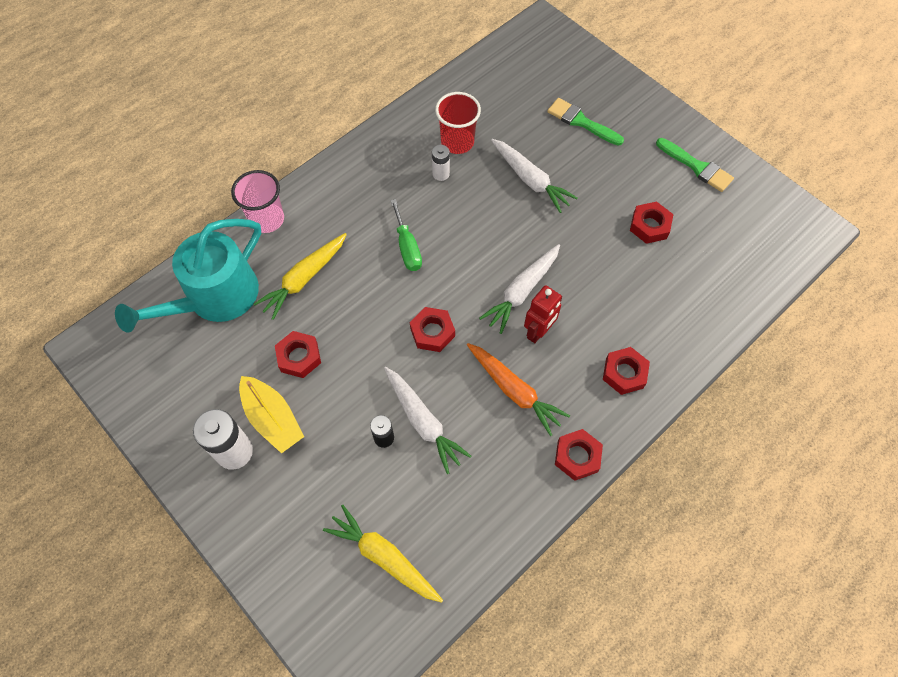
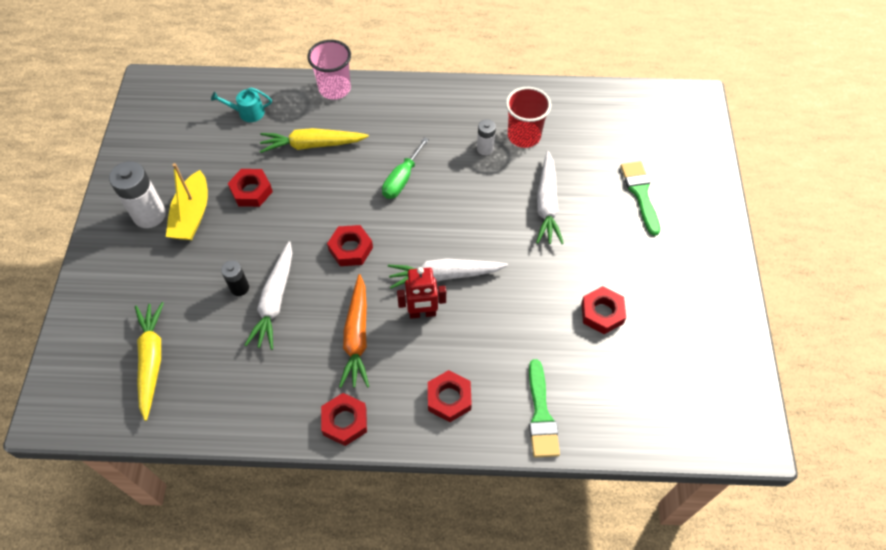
camera: 45 degrees right, 5 degrees down
turquoise watering can [115,219,261,333] -> turquoise watering can [211,88,272,122], size x0.40
green brush [656,138,734,192] -> green brush moved to [529,359,560,458]

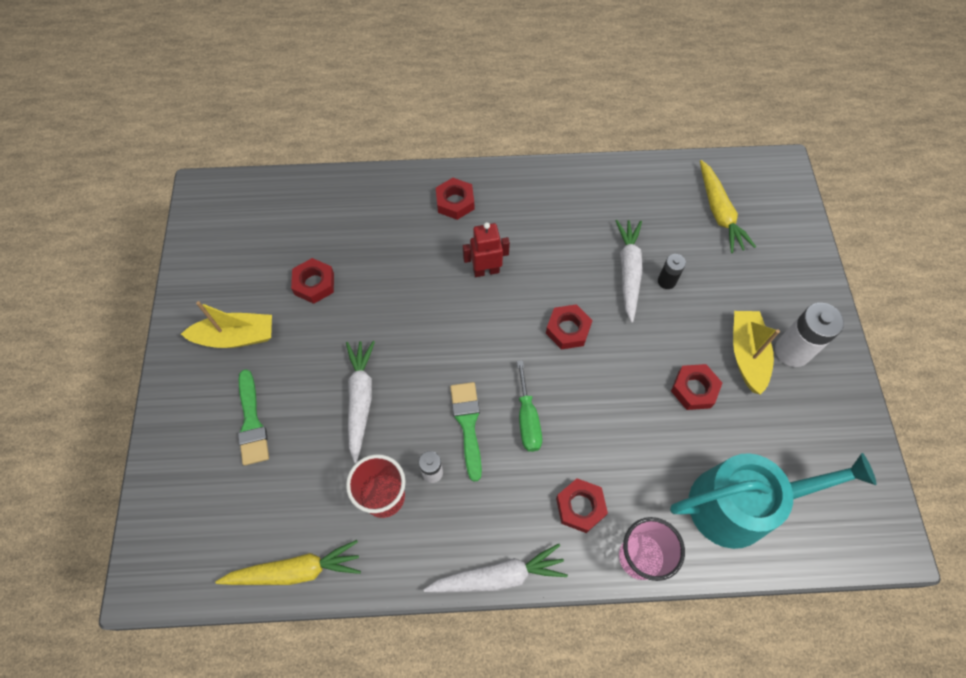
camera: 175 degrees right, 5 degrees up
turquoise watering can [211,88,272,122] -> turquoise watering can [670,453,877,549], size x2.48
yellow carrot [260,128,369,153] -> yellow carrot moved to [215,540,361,585]
red nut [321,393,367,446] -> red nut moved to [556,478,608,533]
orange carrot [339,274,369,388] -> none
green screwdriver [382,137,429,199] -> green screwdriver turned 150 degrees clockwise [517,360,542,452]
white carrot [388,258,508,289] -> white carrot moved to [423,543,568,593]
green brush [529,359,560,458] -> green brush moved to [450,382,482,482]
none -> yellow boat [181,301,272,348]

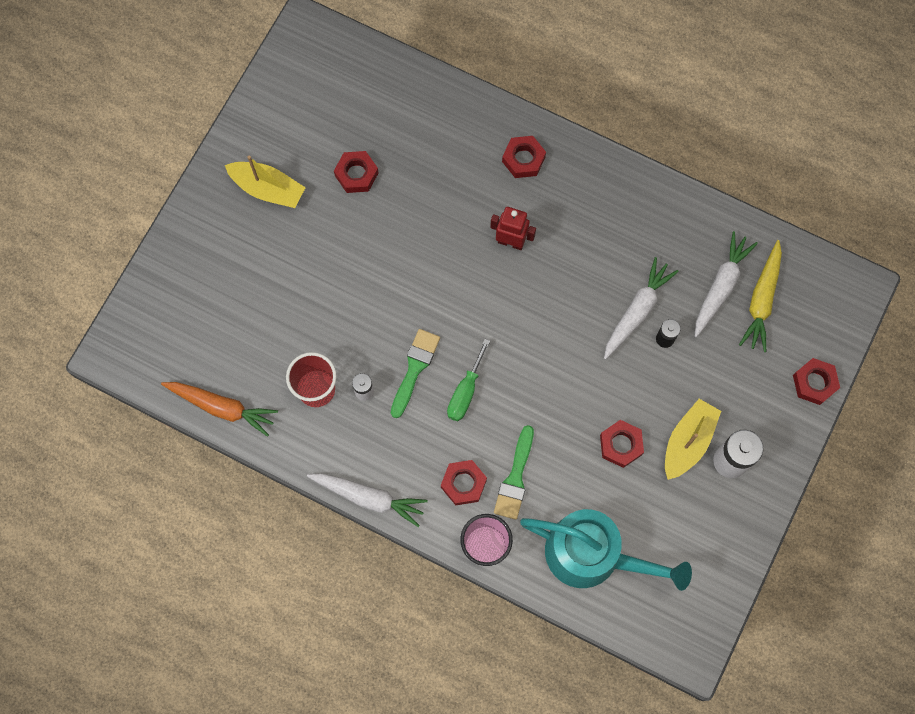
camera: 30 degrees right, 10 degrees up
yellow carrot [215,540,361,585] -> orange carrot [161,382,278,437]
green brush [238,369,269,466] -> green brush moved to [494,425,534,520]
white carrot [346,341,375,463] -> white carrot moved to [695,231,758,337]
red nut [546,304,593,349] -> red nut moved to [793,358,840,405]

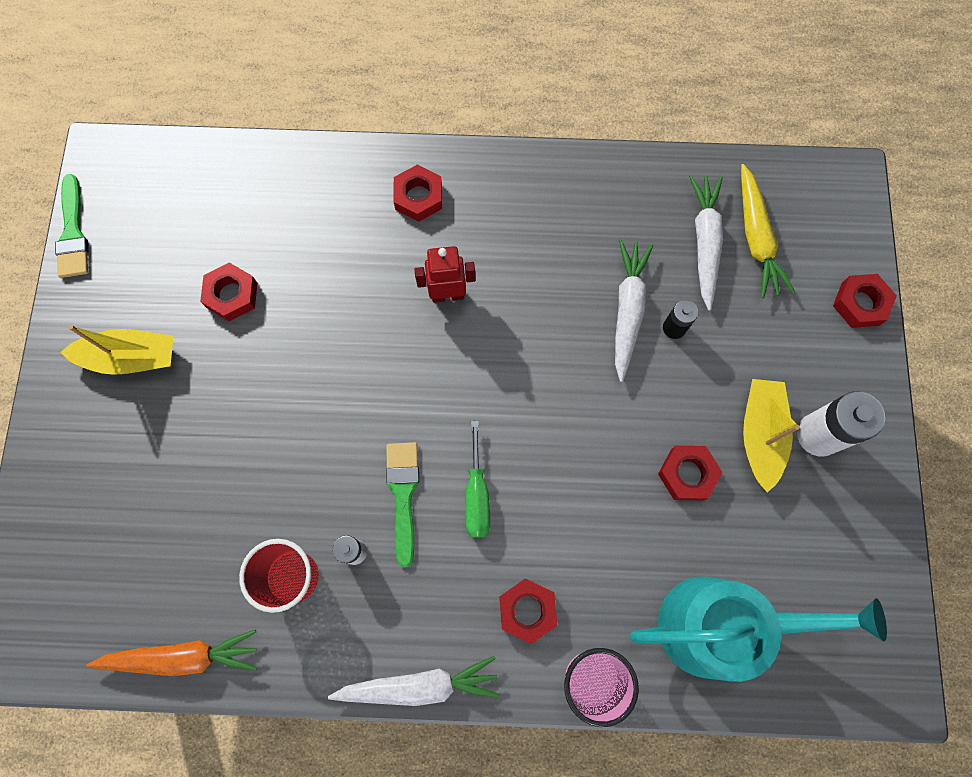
camera: 25 degrees left, 0 degrees up
green brush [494,425,534,520] -> green brush moved to [55,174,89,278]

